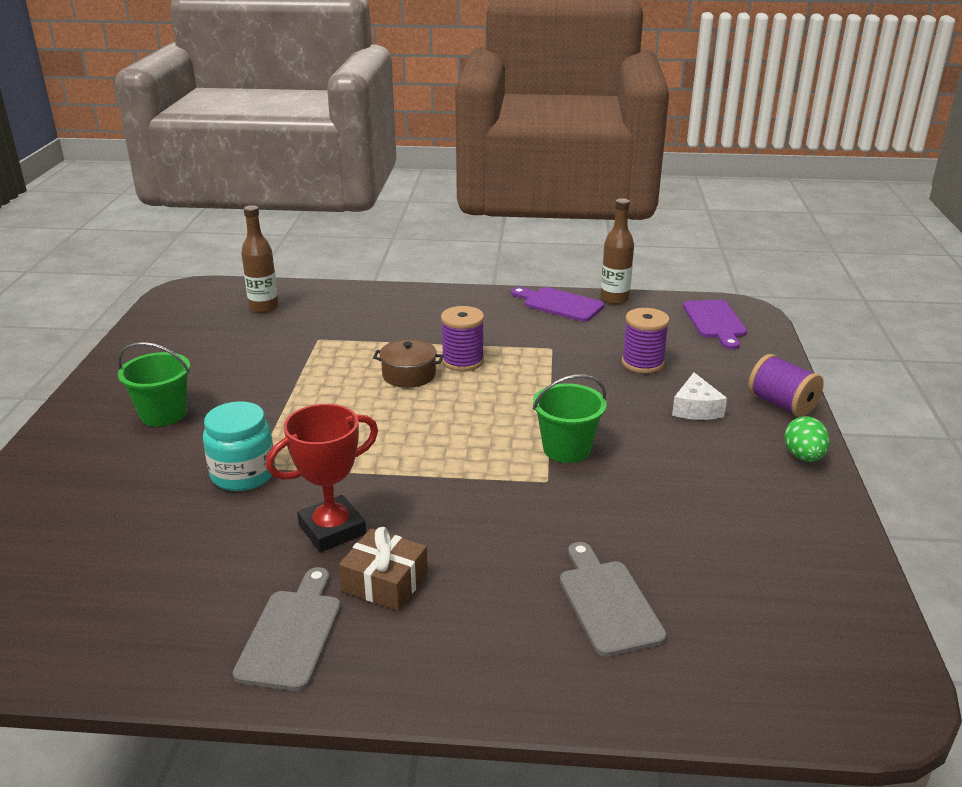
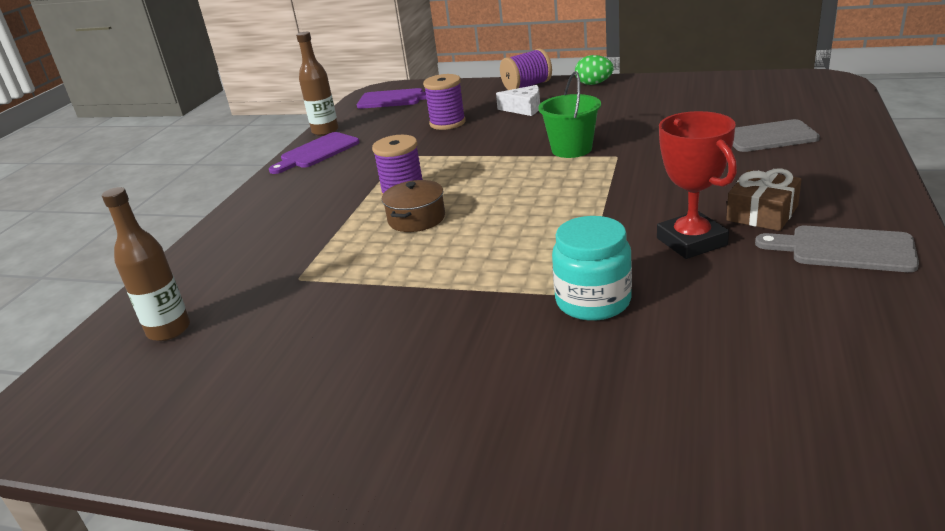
camera: 75 degrees left, 0 degrees up
green bucket [118,342,190,426] -> none

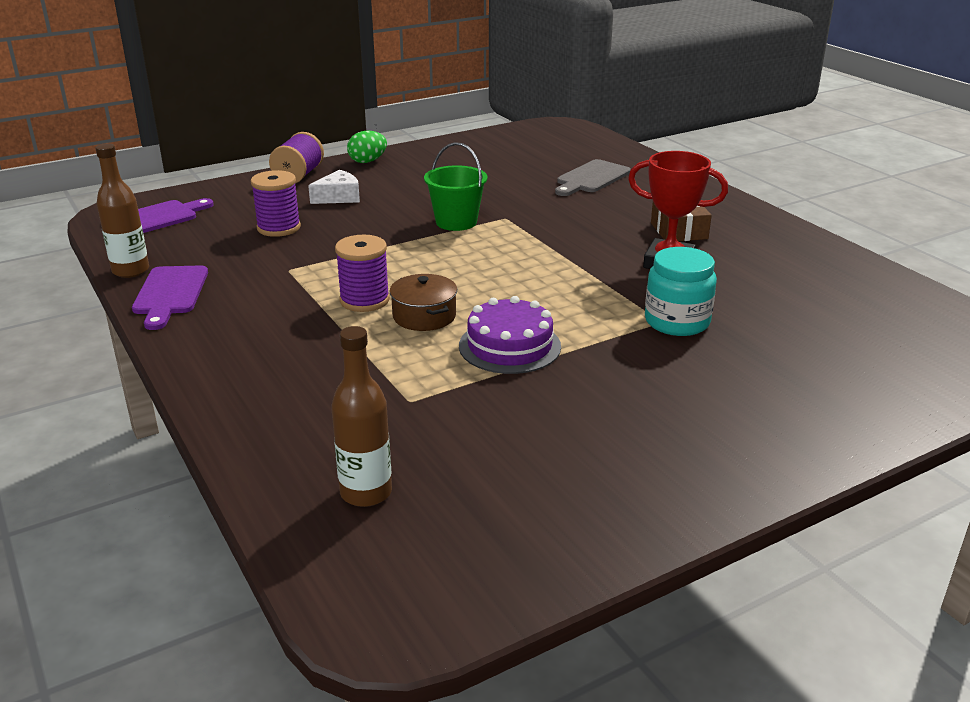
camera: 50 degrees left, 0 degrees up
grey cutting board [755,226,919,272] -> none
none -> purple cake [459,296,561,374]

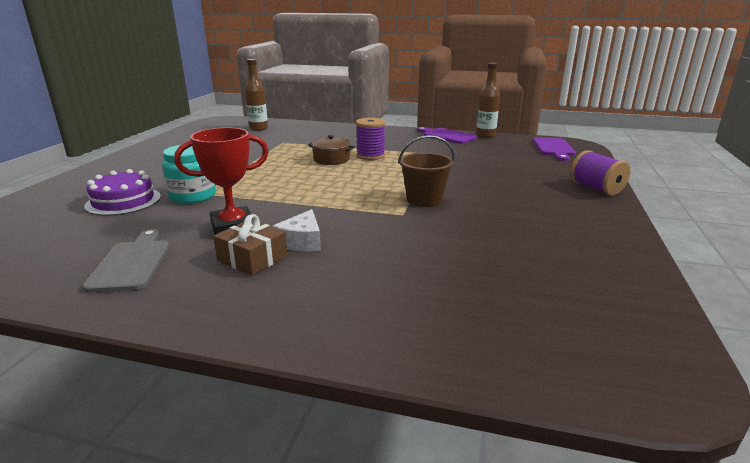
camera: 135 degrees right, 5 degrees down
purple spool [251,170,301,237] -> none
white cheese [308,170,360,204] -> white cheese moved to [272,209,321,251]
green egg [347,131,387,163] -> none
green bucket [424,142,487,231] -> brown bucket [398,135,455,207]
purple cake [459,296,561,374] -> purple cake moved to [84,169,161,216]
grey cutting board [555,159,631,196] -> grey cutting board moved to [82,229,169,293]

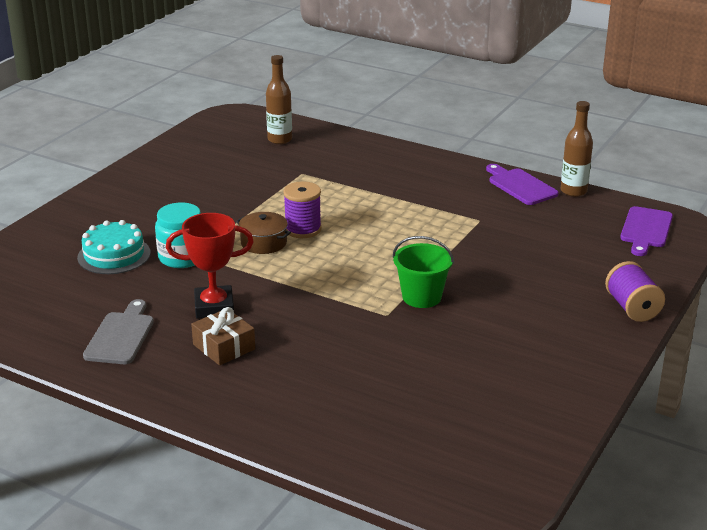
camera: 15 degrees right, 5 degrees up
purple cake [84,169,161,216] -> turquoise cake [77,220,151,274]
white cheese [272,209,321,251] -> none
brown pot [308,135,355,165] -> brown pot moved to [236,212,291,254]
purple spool [356,118,386,160] -> purple spool moved to [283,181,322,238]
brown bucket [398,135,455,207] -> green bucket [393,236,454,308]

